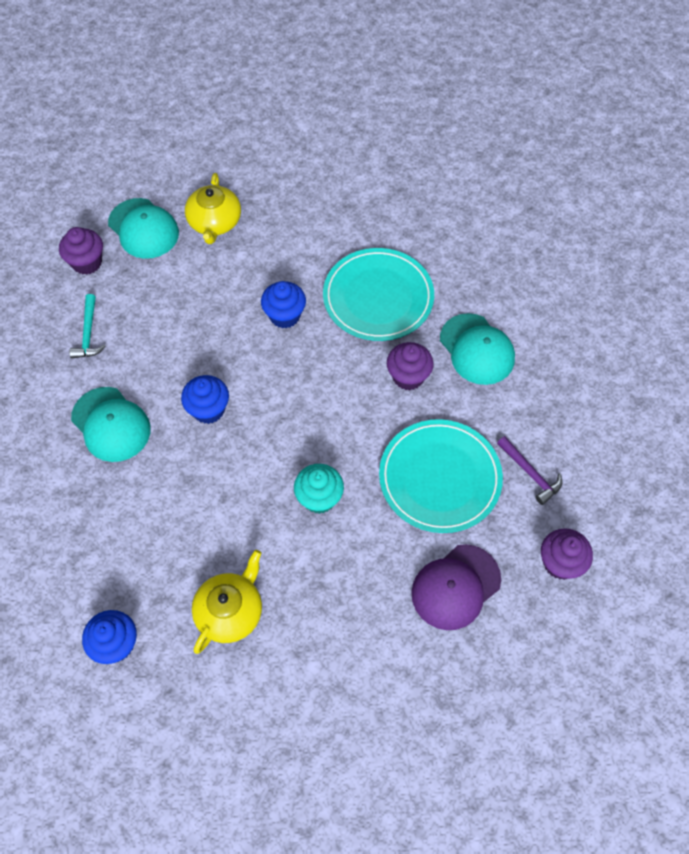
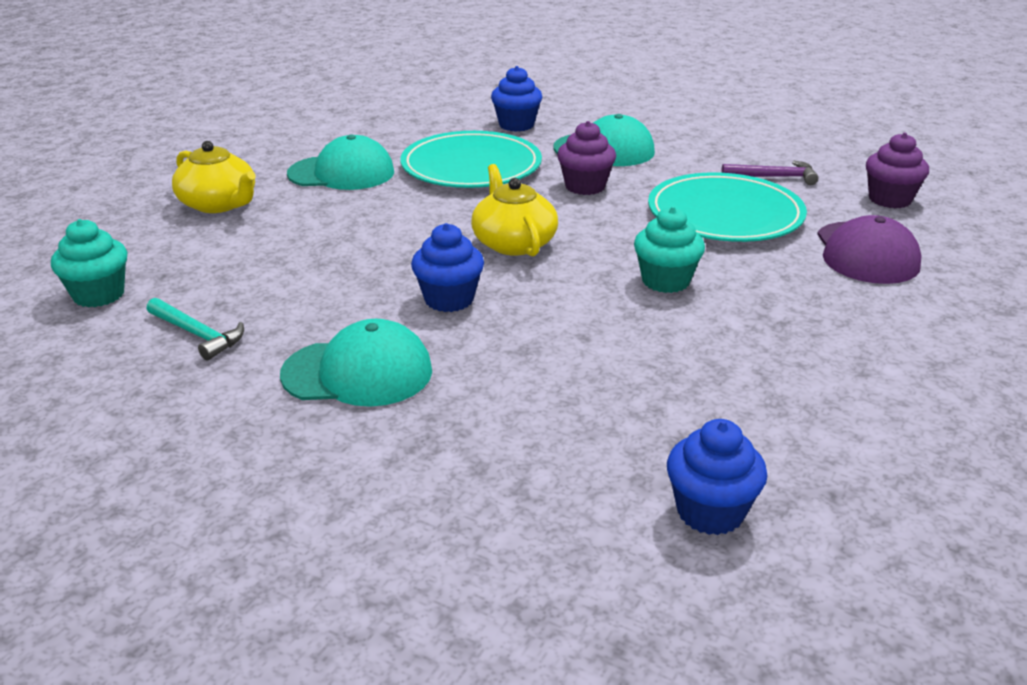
camera: 50 degrees left, 30 degrees down
purple cupcake [59,227,103,275] -> turquoise cupcake [51,219,127,307]
turquoise cap [108,198,179,259] -> turquoise cap moved to [287,134,394,190]
yellow teapot [192,550,262,654] -> yellow teapot moved to [471,164,558,256]
blue cupcake [261,281,306,328] -> blue cupcake moved to [491,66,542,132]

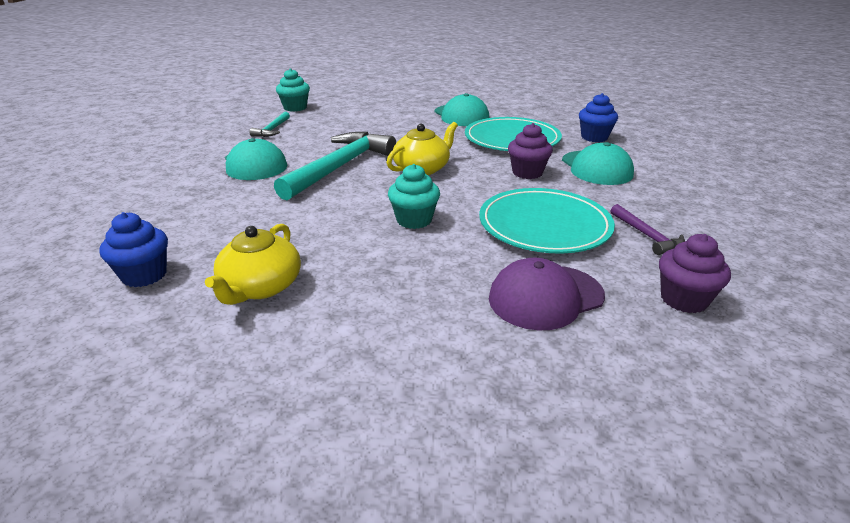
camera: 65 degrees right, 0 degrees up
yellow teapot [172,141,256,213] -> yellow teapot moved to [205,224,301,305]
blue cupcake [411,223,484,312] -> turquoise hammer [274,132,396,200]

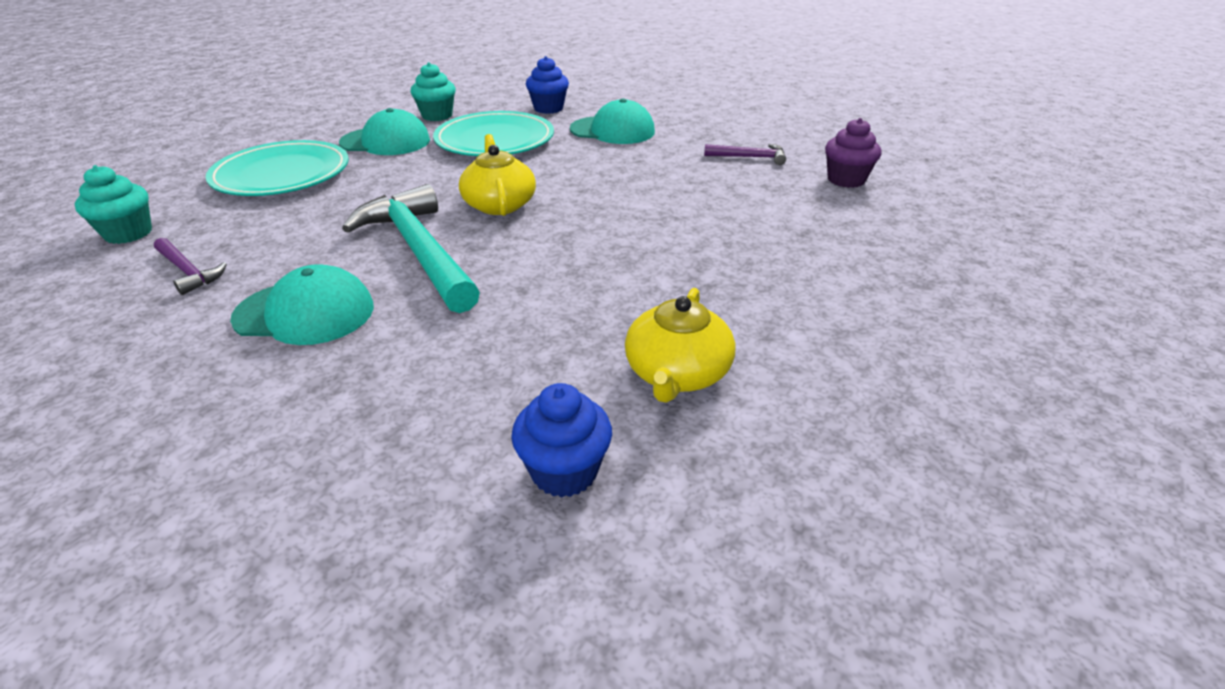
camera: 60 degrees left, 5 degrees up
yellow teapot [205,224,301,305] -> yellow teapot turned 60 degrees clockwise [625,288,735,403]
turquoise hammer [249,112,290,137] -> purple hammer [154,238,227,295]
turquoise cupcake [388,164,440,229] -> turquoise cupcake moved to [411,62,456,121]
turquoise plate [479,188,615,254] -> turquoise plate moved to [206,140,349,196]
purple cap [489,258,605,331] -> none
purple cupcake [508,123,553,179] -> none

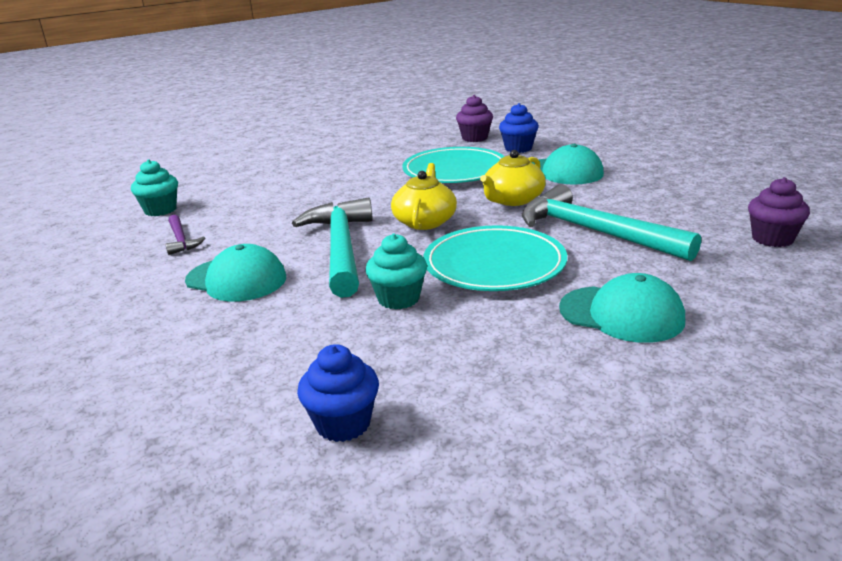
camera: 25 degrees right, 10 degrees down
turquoise plate [206,140,349,196] -> turquoise plate moved to [423,225,567,291]
turquoise cap [339,108,430,155] -> turquoise cap moved to [559,273,685,343]
turquoise cupcake [411,62,456,121] -> turquoise cupcake moved to [365,234,427,310]
yellow teapot [625,288,735,403] -> yellow teapot moved to [480,150,546,206]
purple hammer [704,144,786,165] -> none
none -> purple cupcake [456,95,493,142]
none -> turquoise hammer [522,184,701,261]

